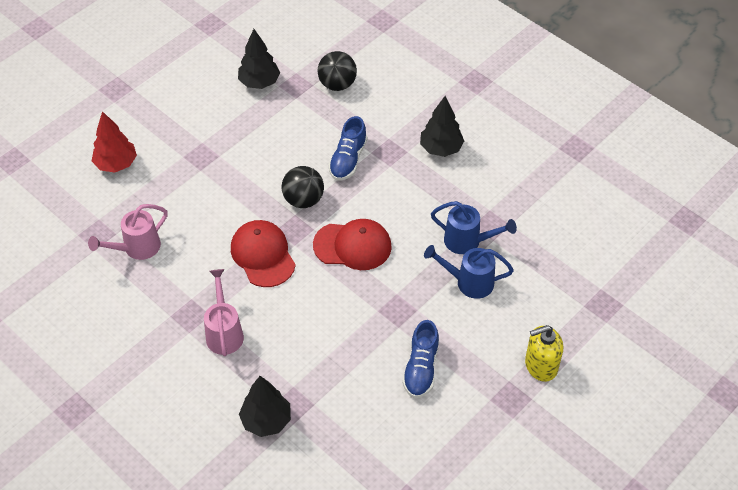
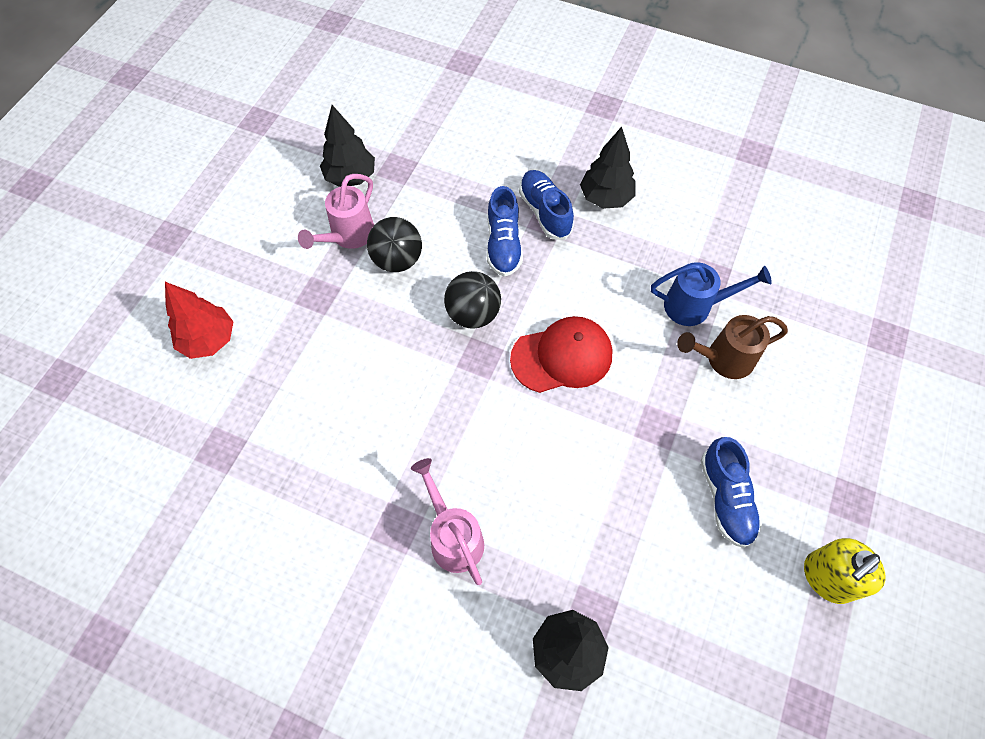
camera: 20 degrees left, 10 degrees up
pink watering can [88,204,168,260] -> pink watering can moved to [298,174,374,249]
red cap [231,220,296,287] -> none
black ball [318,51,357,91] -> black ball moved to [367,217,422,272]
blue watering can [424,245,514,299] -> brown watering can [677,315,788,379]
yellow soap dispenser [525,325,563,382] -> yellow soap dispenser moved to [804,538,885,604]
none -> blue shoe [519,170,574,240]

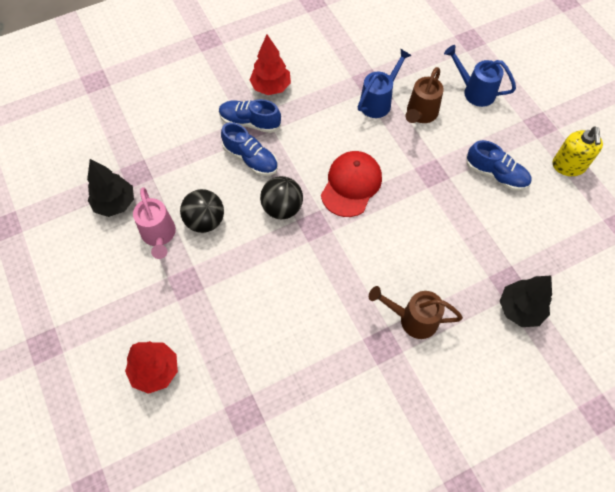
camera: 50 degrees left, 0 degrees up
pink watering can [411,458,484,585] -> brown watering can [369,286,463,339]
black tree [580,126,635,209] -> red tree [250,34,291,95]
none -> blue watering can [444,45,516,107]

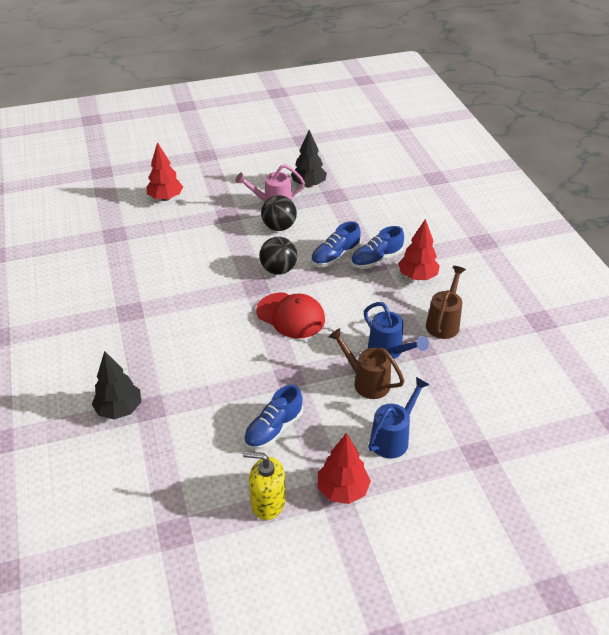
camera: 100 degrees right, 20 degrees down
blue shoe [219,99,281,133] -> blue shoe turned 150 degrees counterclockwise [351,226,404,269]
brown watering can [369,286,463,339] -> brown watering can moved to [426,266,466,339]
none -> red tree [318,433,371,504]

